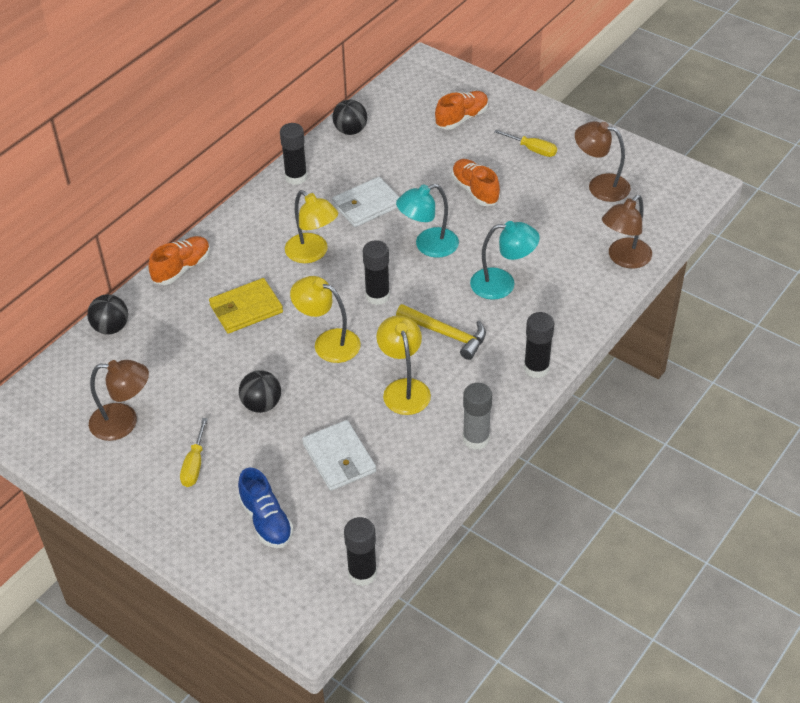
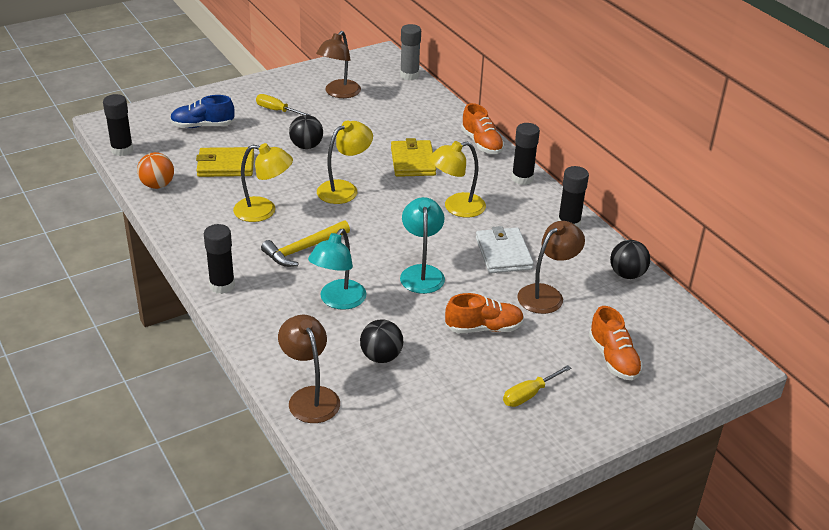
camera: 110 degrees right, 10 degrees down
black ball [87,294,128,335] -> black ball moved to [360,319,403,363]
white wallet [302,420,376,491] -> yellow wallet [196,147,254,177]
black glue stick [363,240,390,305] -> black glue stick moved to [512,123,540,185]
grey glue stick [463,383,492,450] -> grey glue stick moved to [400,24,421,80]
brown lamp [575,121,631,202] -> brown lamp moved to [517,221,585,314]
none -> orange ball [137,152,174,189]

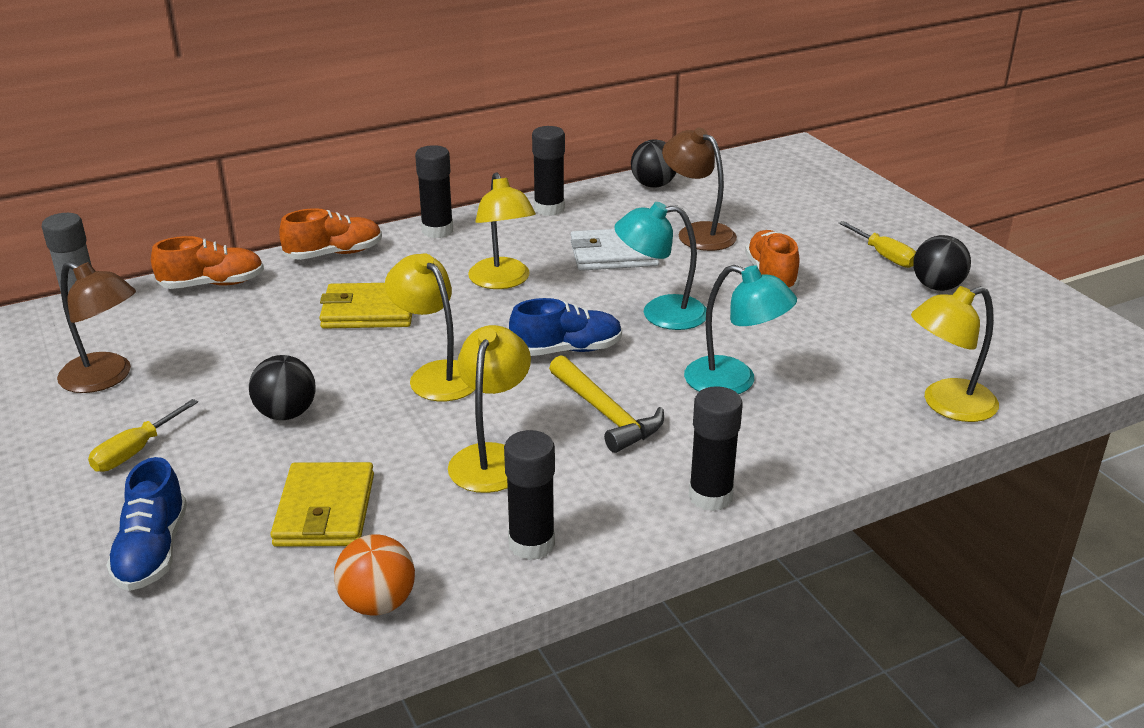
camera: 85 degrees left, 5 degrees down
black glue stick [103,94,133,156] -> black glue stick moved to [504,430,555,560]
brown lamp [278,315,340,423] -> yellow lamp [911,286,999,422]
black ball [360,319,403,363] -> black ball moved to [913,235,971,291]
orange shoe [589,306,643,380] -> orange shoe moved to [151,236,264,289]
none -> blue shoe [509,298,622,356]

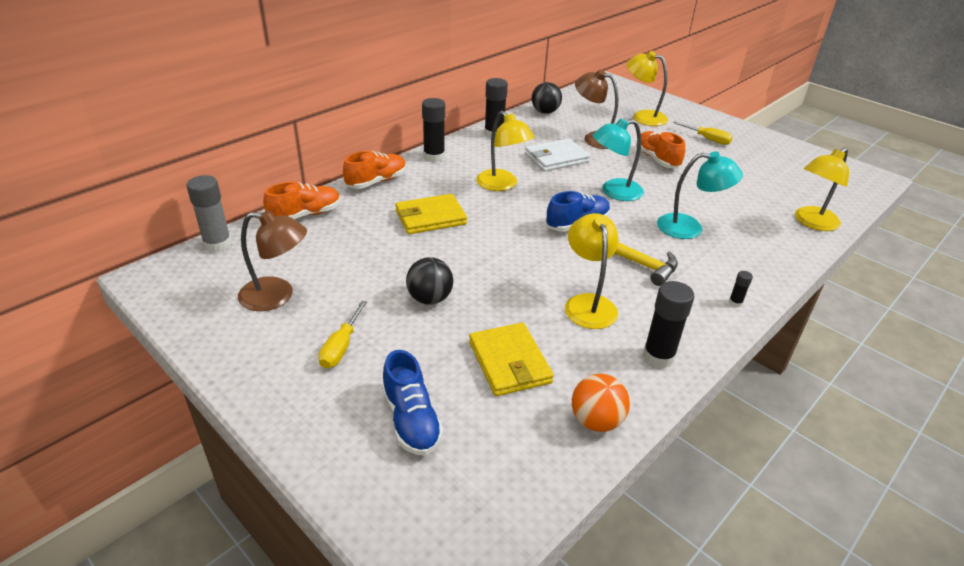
camera: 20 degrees left, 5 degrees up
yellow lamp [385,253,475,401] -> yellow lamp moved to [627,51,668,126]
black glue stick [689,386,743,511] -> black glue stick [729,271,753,307], size x0.47
black ball [913,235,971,291] -> none

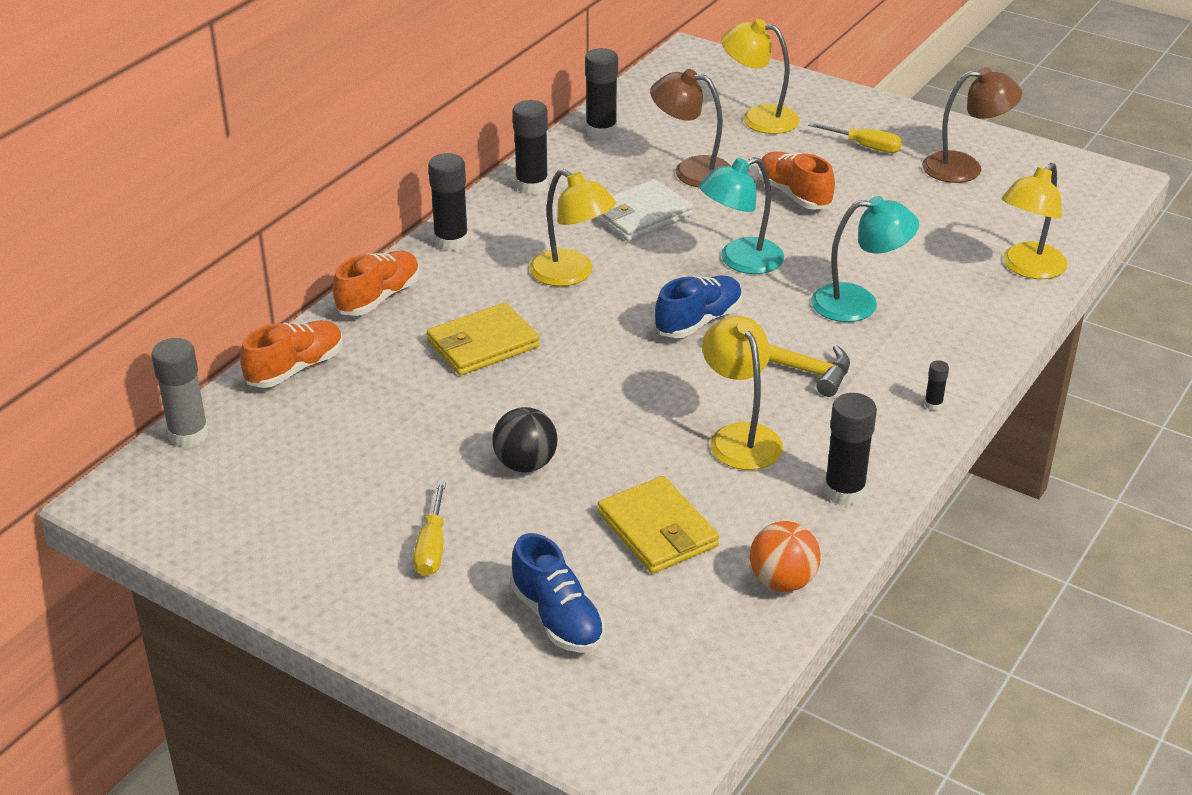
camera: 10 degrees left, 0 degrees up
brown lamp [238,210,307,311] -> brown lamp moved to [922,67,1022,183]
black ball [532,82,562,114] -> black glue stick [585,48,618,139]

